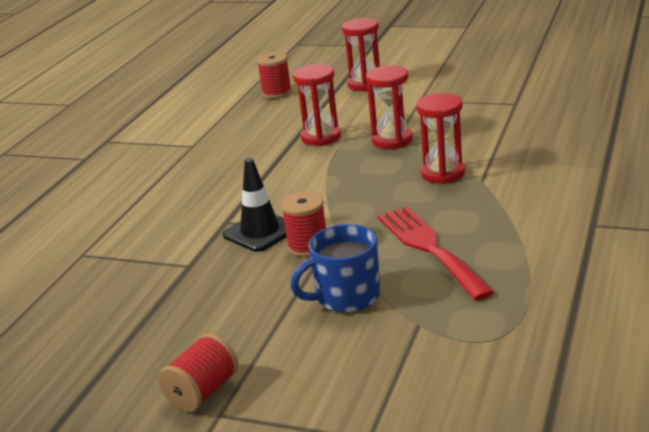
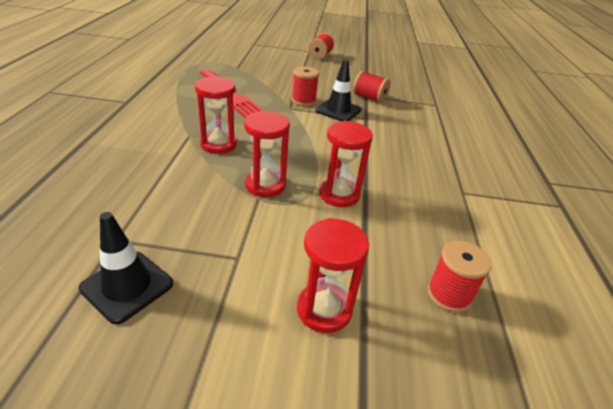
camera: 160 degrees right, 10 degrees up
blue mug [290,224,380,313] -> none
none -> black traffic cone [78,212,173,324]
none -> red spool [353,71,391,103]

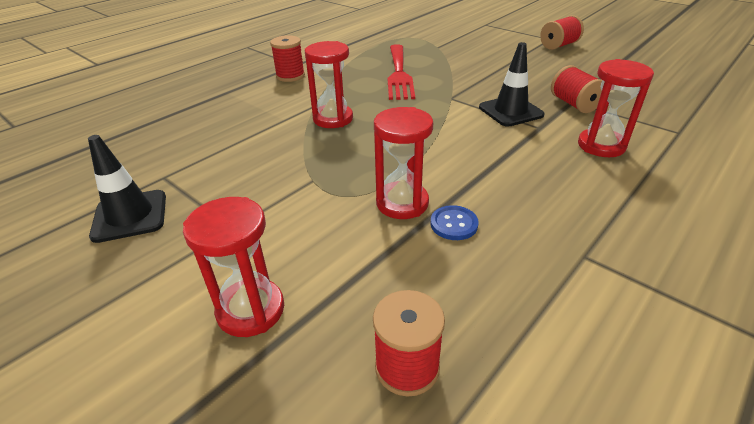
camera: 40 degrees right, 0 degrees up
red hourglass [244,111,290,197] -> red hourglass moved to [578,59,654,157]
red spool [292,66,319,106] -> red spool moved to [270,35,305,82]
none -> blue button [431,205,479,240]

